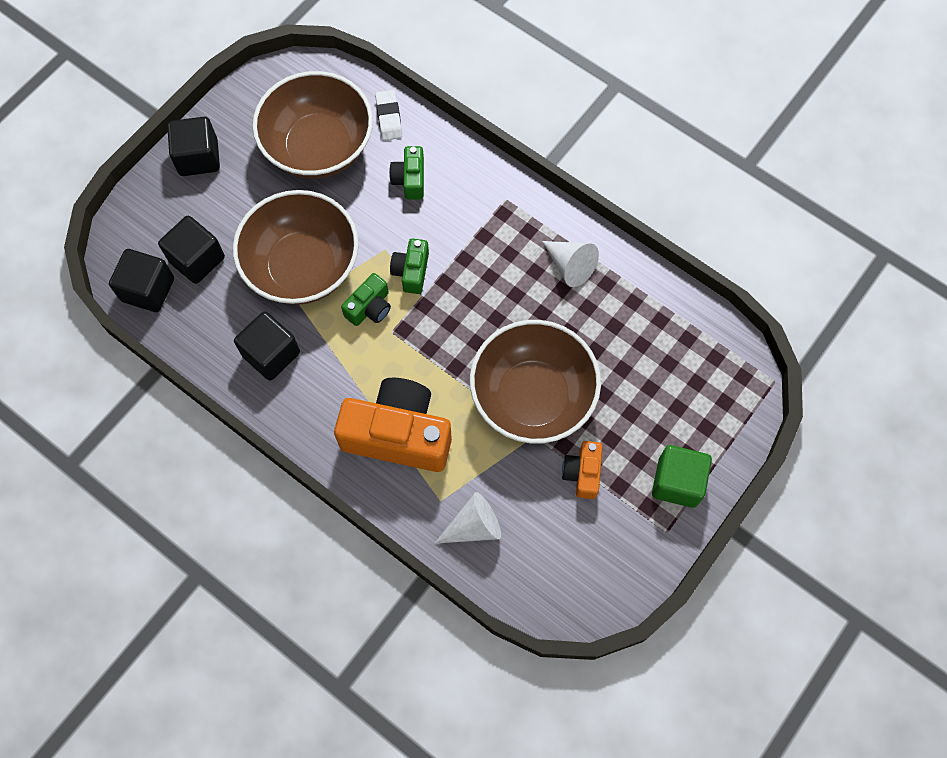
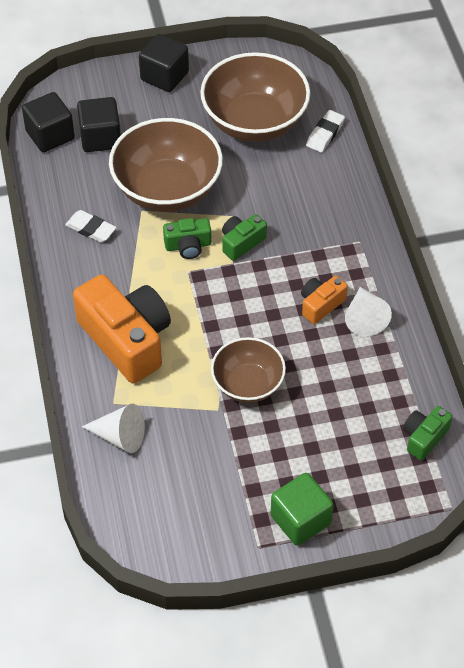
camera: 40 degrees right, 15 degrees down
black cube [234,311,300,380] -> white eraser [65,210,116,242]
green camera [389,146,424,200] -> green camera moved to [403,406,453,460]
brown bowl [470,320,601,444] -> brown bowl [211,337,286,403], size x0.60
orange camera [562,441,603,499] -> orange camera moved to [301,276,348,324]

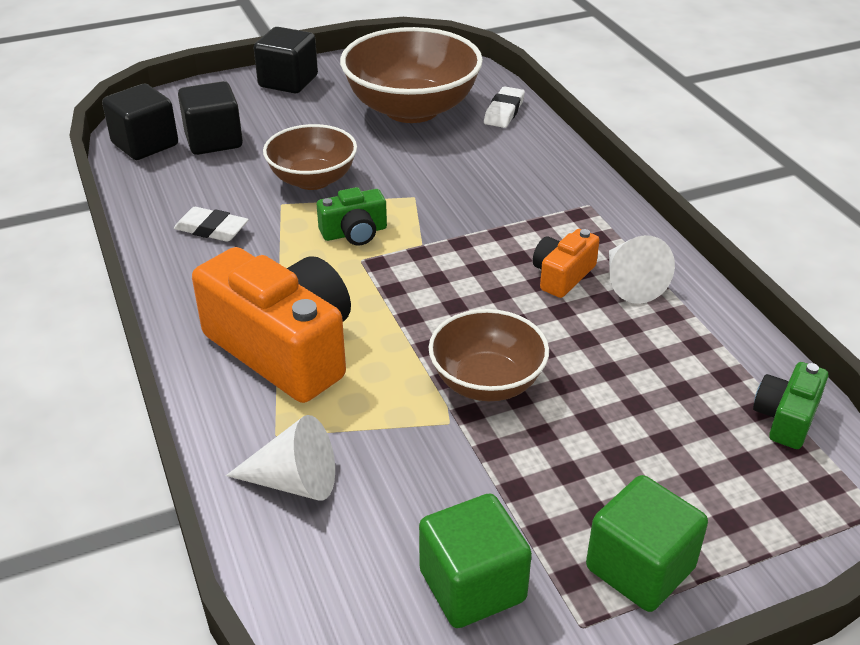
camera: 10 degrees left, 15 degrees down
brown bowl [109,118,223,212] -> brown bowl [263,124,357,190], size x0.60
green camera [222,214,267,261] -> none
none -> green cube [419,493,532,628]

